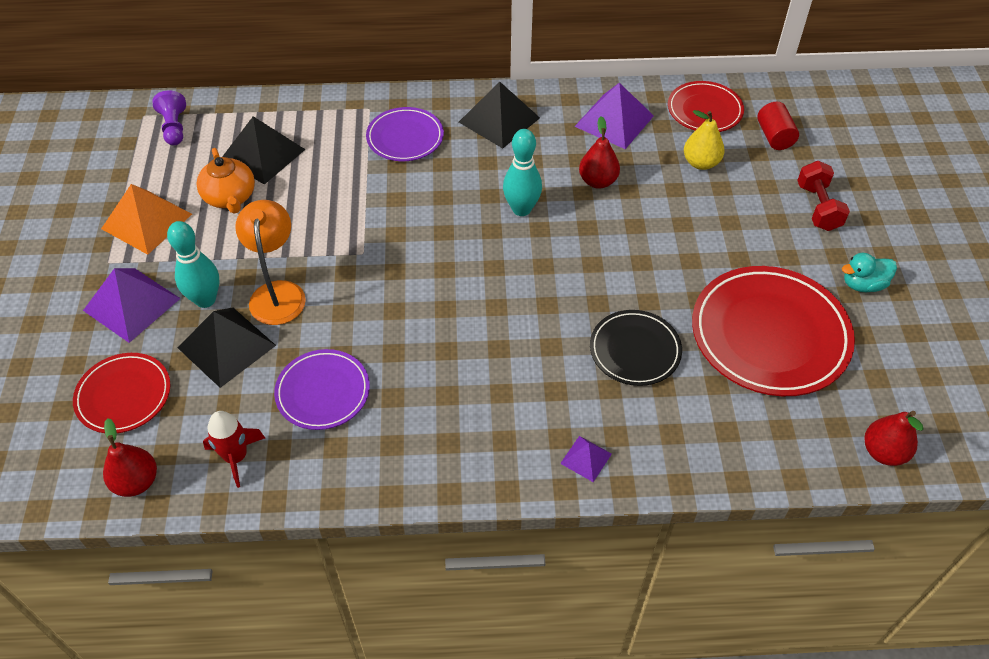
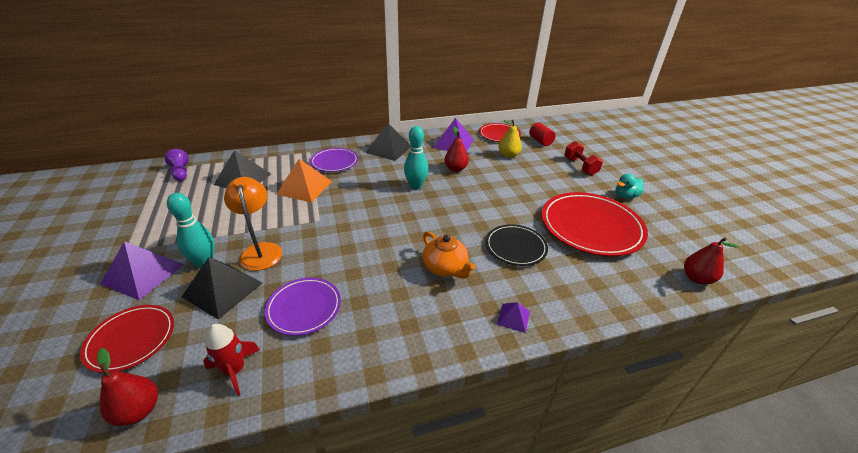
camera: 15 degrees left, 15 degrees down
orange pyramid [101,184,192,255] -> orange pyramid moved to [276,159,332,203]
orange teapot [197,148,255,214] -> orange teapot moved to [423,231,475,279]

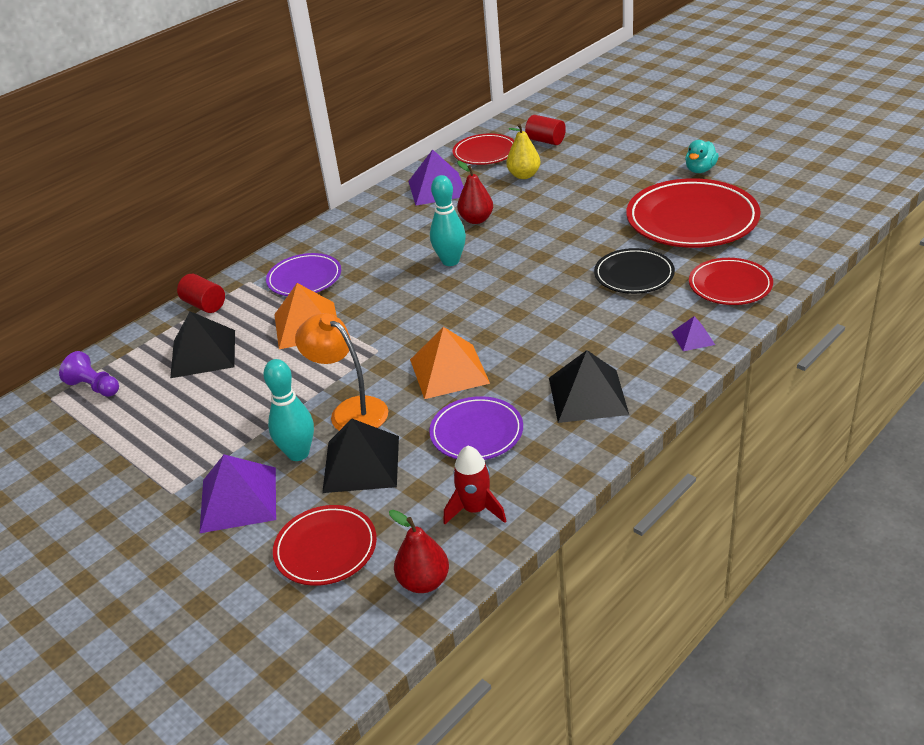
camera: 25 degrees left, 0 degrees up
black pyramid [365,123,411,161] -> black pyramid moved to [549,350,629,423]
orange teapot [423,231,475,279] -> none
red dumbbell [564,141,603,176] -> none
red pear [684,237,739,285] -> none
none -> red cylinder [177,274,225,313]
none -> orange pyramid [410,327,490,399]
none -> red plate [689,258,773,305]

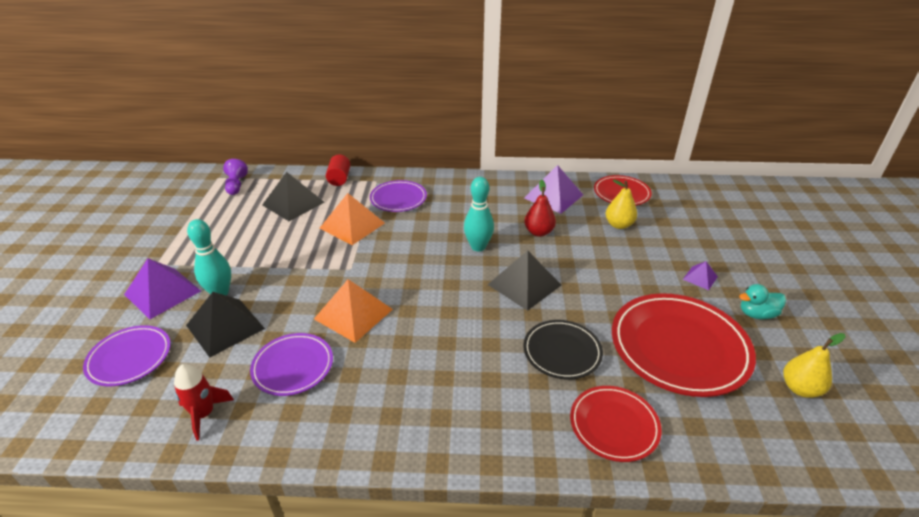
camera: 45 degrees right, 0 degrees up
red plate [273,505,377,586] -> purple plate [83,325,171,386]
orange lamp [295,313,388,431] -> none
red pear [389,510,449,593] -> none
red cylinder [525,115,566,145] -> none
black pyramid [549,350,629,423] -> black pyramid moved to [487,251,561,311]
purple pyramid [672,316,715,351] -> purple pyramid moved to [683,261,718,290]
none -> yellow pear [783,333,845,398]

